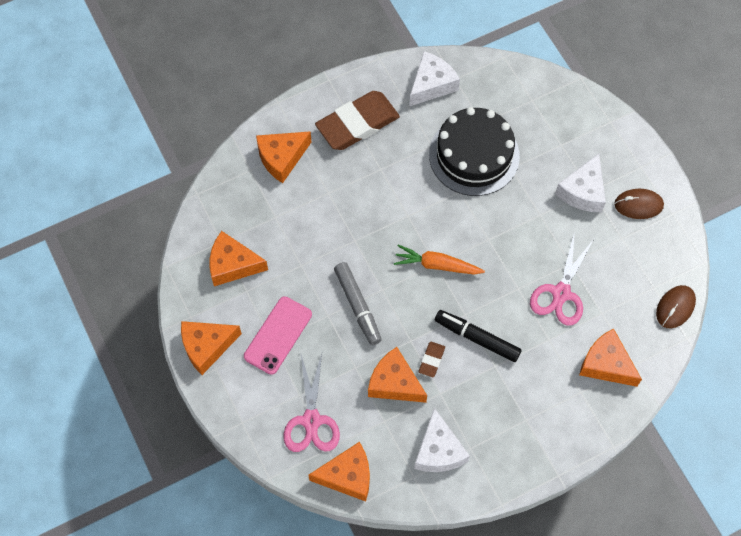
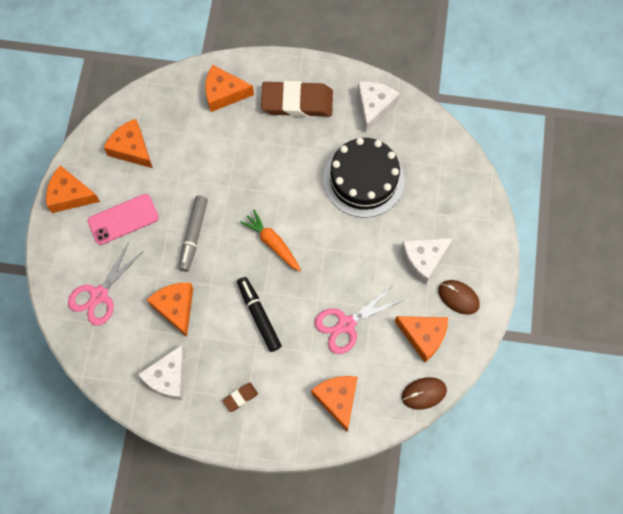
camera: 35 degrees right, 5 degrees up
orange cheese [308,442,370,502] -> orange cheese moved to [394,316,448,362]
white cheese [409,51,460,106] -> white cheese turned 60 degrees counterclockwise [357,81,400,132]
brown eraser [419,341,445,378] -> brown eraser moved to [223,383,258,412]

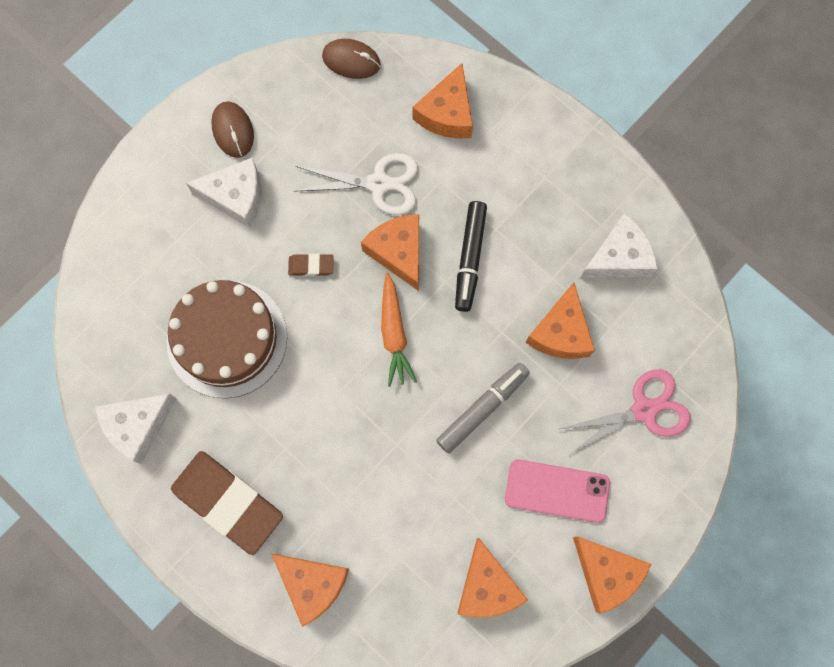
camera: 145 degrees left, 5 degrees up
brown eraser [223,383,258,412] -> brown eraser moved to [288,254,334,276]
pink scissors [314,285,403,354] -> white scissors [294,153,418,215]
black cake [323,138,404,218] -> brown cake [167,280,287,398]
orange cheese [394,316,448,362] -> orange cheese moved to [361,214,419,291]

